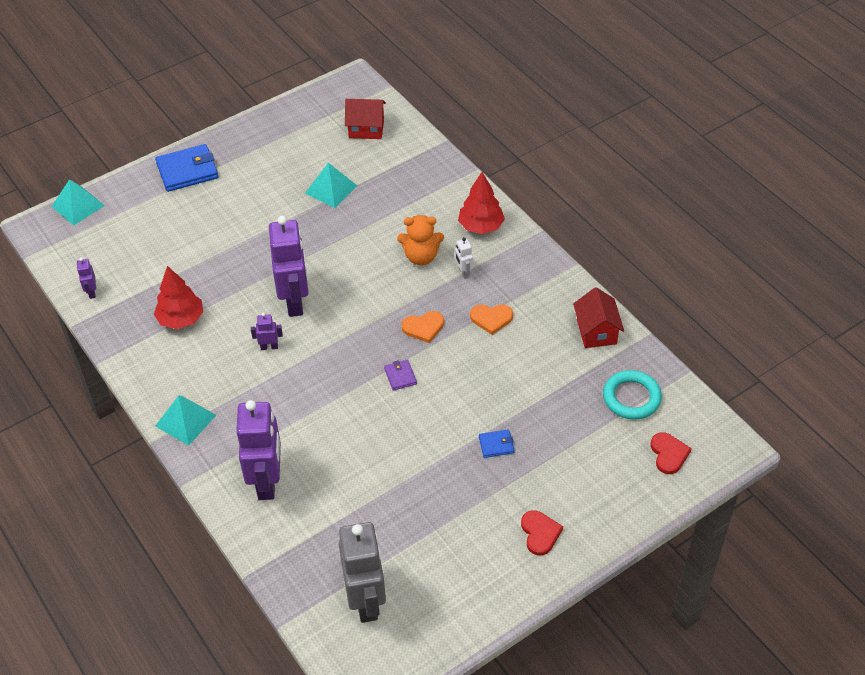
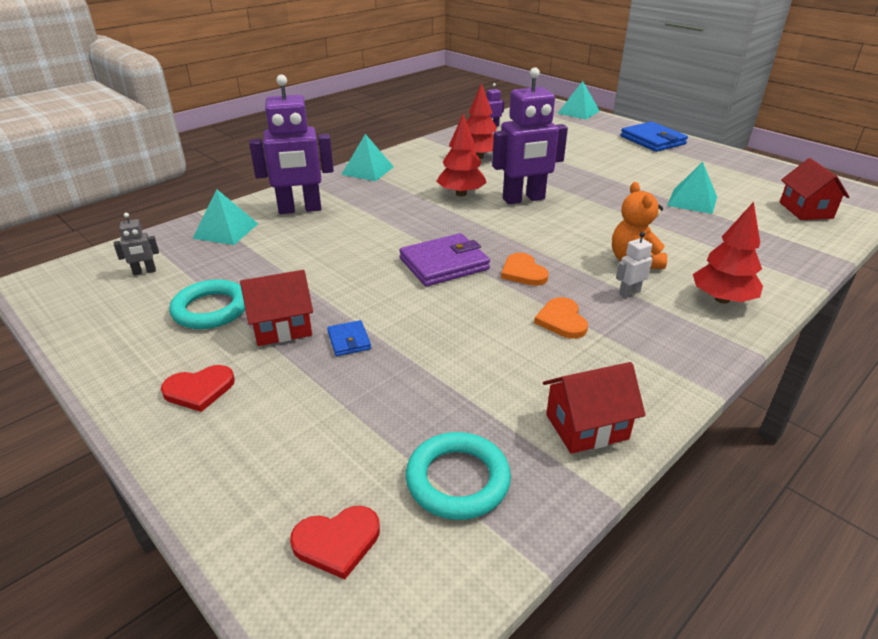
camera: 80 degrees right, 15 degrees down
purple robot [251,313,283,350] -> red tree [436,114,487,196]
grey robot [339,522,386,623] -> grey robot [114,213,159,275], size x0.42
purple wallet [384,359,417,391] -> purple wallet [399,233,490,286], size x2.03
none -> turquoise ring [169,279,245,329]
none -> turquoise pyramid [192,189,258,245]
none -> red house [240,270,313,346]

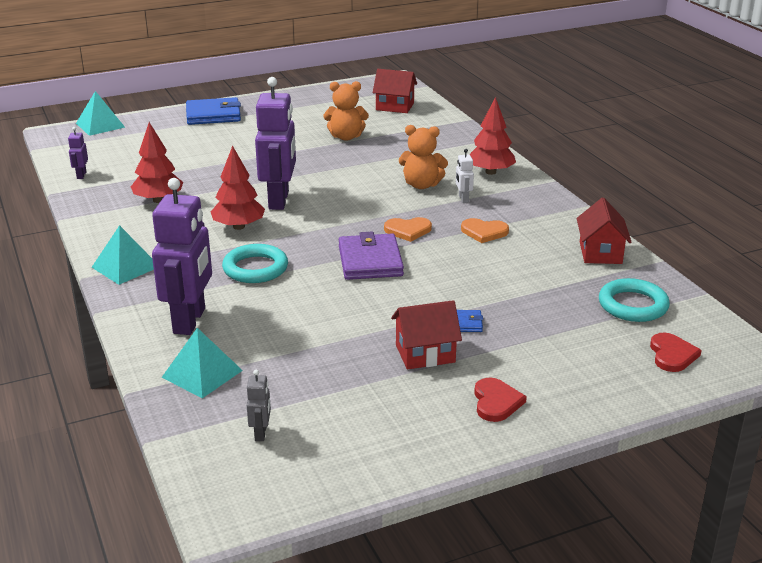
camera: 70 degrees left, 5 degrees down
turquoise ring [169,279,245,329] -> turquoise ring moved to [222,244,288,283]
red house [240,270,313,346] -> red house turned 75 degrees clockwise [391,300,462,369]
turquoise pyramid [667,162,717,214] -> orange teddy bear [323,81,369,141]

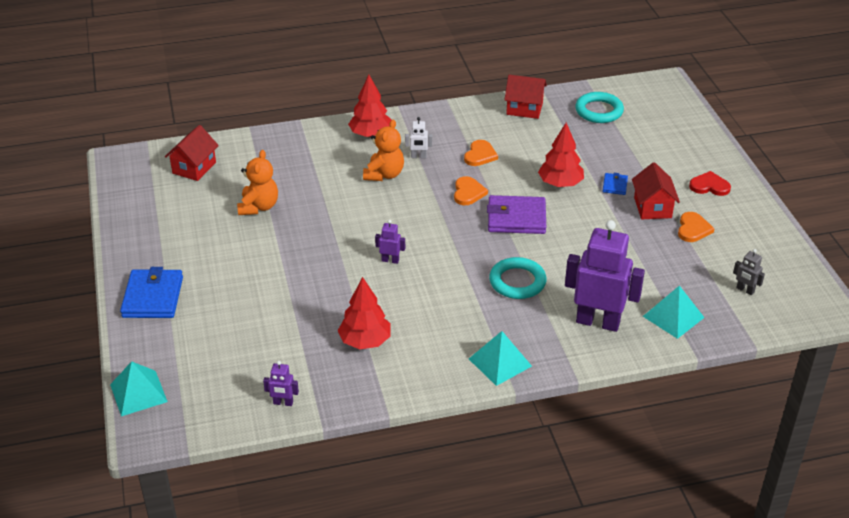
camera: 80 degrees left, 10 degrees up
red tree [211,146,265,230] -> red tree moved to [538,123,584,187]
grey robot [247,370,271,441] -> grey robot turned 150 degrees counterclockwise [733,249,765,295]
purple robot [255,77,296,210] -> purple robot [375,220,405,264], size x0.42
red heart [650,332,702,372] -> none
none -> orange heart [678,212,715,242]

